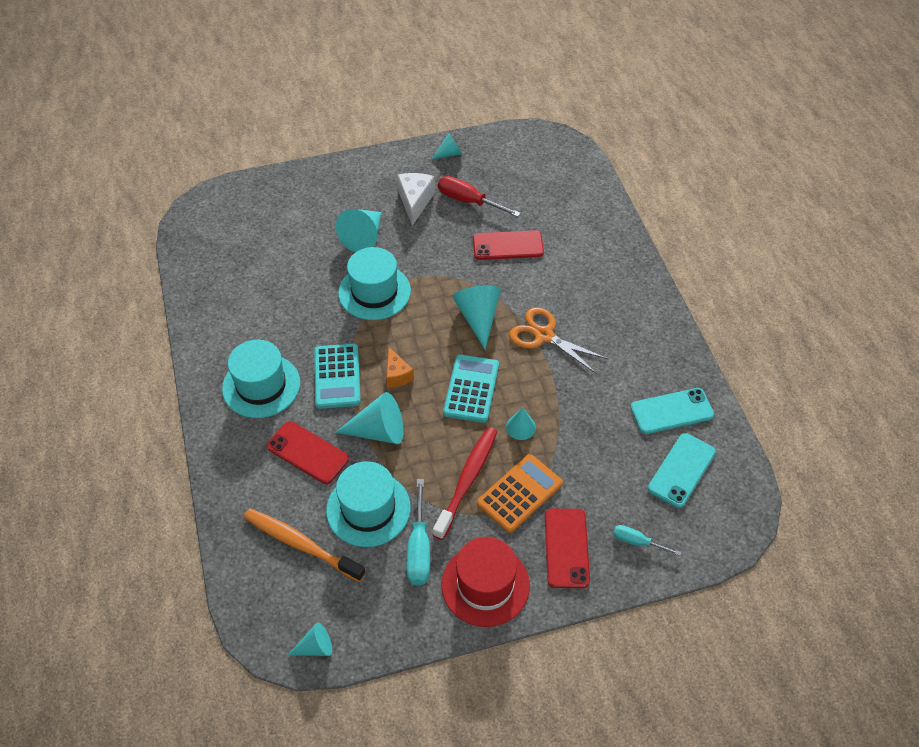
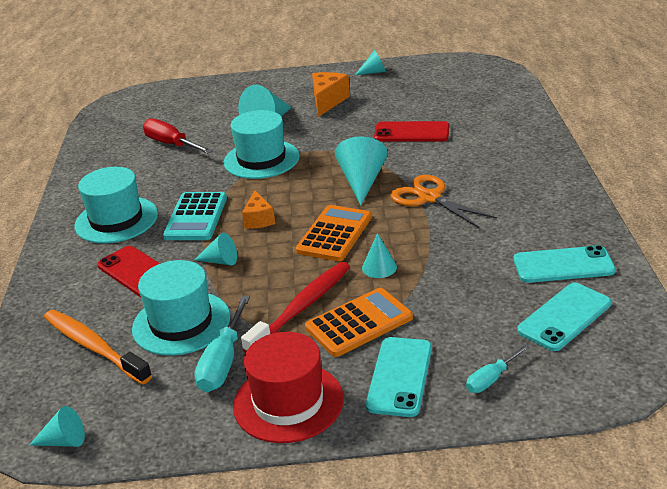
camera: 15 degrees right, 20 degrees down
turquoise cone [335,392,404,444] -> turquoise cone [194,233,237,265], size x0.57
white cheese [397,173,435,226] -> orange cheese [312,72,350,117]
red screwdriver [438,176,520,217] -> red screwdriver moved to [143,119,213,154]
turquoise calculator [443,355,499,423] -> orange calculator [296,205,372,261]
red phone [545,509,590,588] -> turquoise phone [366,337,432,417]
turquoise screwdriver [613,525,681,556] -> turquoise screwdriver turned 75 degrees counterclockwise [466,344,530,393]

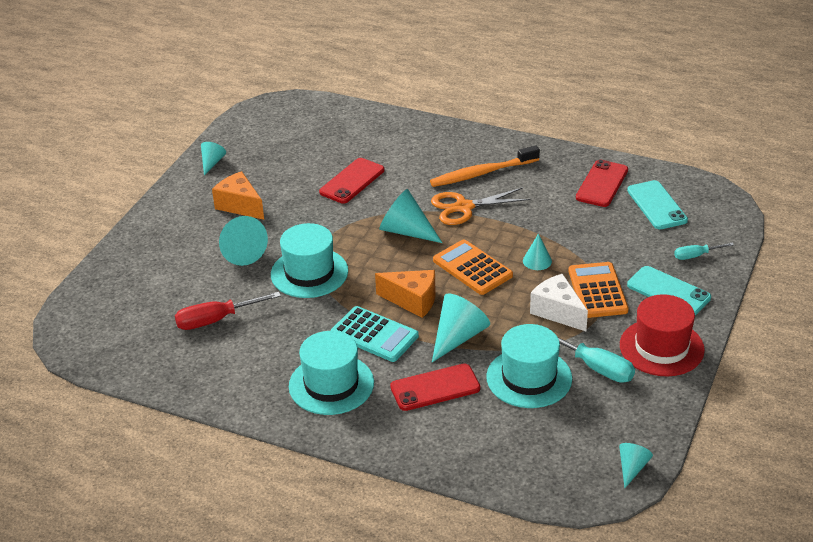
camera: 65 degrees left, 5 degrees up
orange toothbrush [44,310,152,385] -> orange toothbrush moved to [430,145,540,187]
turquoise cone [194,233,237,265] -> turquoise cone [432,294,490,362], size x1.75
red toothbrush [241,262,350,353] -> white cheese [530,274,588,331]
orange cheese [242,190,275,229] -> orange cheese [375,270,435,318], size x1.51
turquoise screwdriver [466,344,530,393] -> turquoise screwdriver turned 90 degrees clockwise [674,243,734,260]
turquoise phone [514,245,616,283] -> red phone [576,160,628,207]

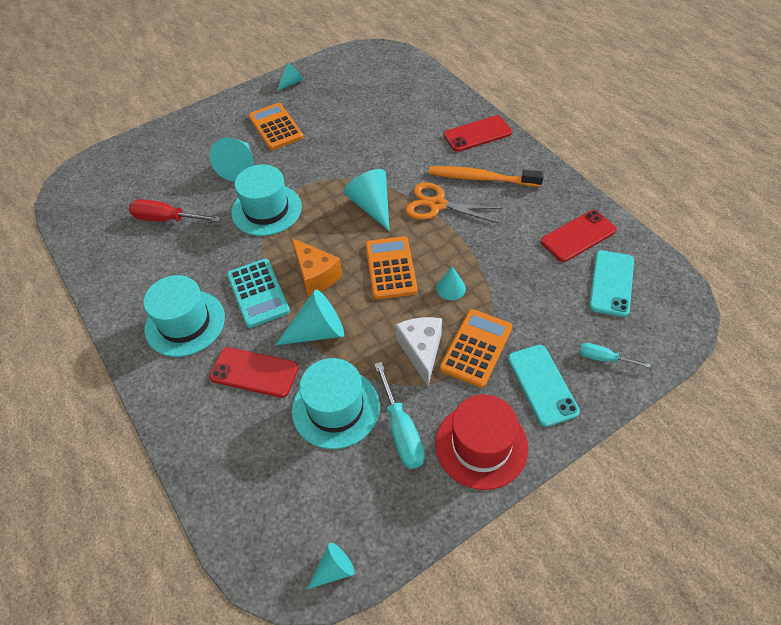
camera: 35 degrees right, 15 degrees up
orange cheese [212,171,264,220] -> orange calculator [248,103,303,150]
red phone [319,158,384,204] -> red phone moved to [444,115,512,152]

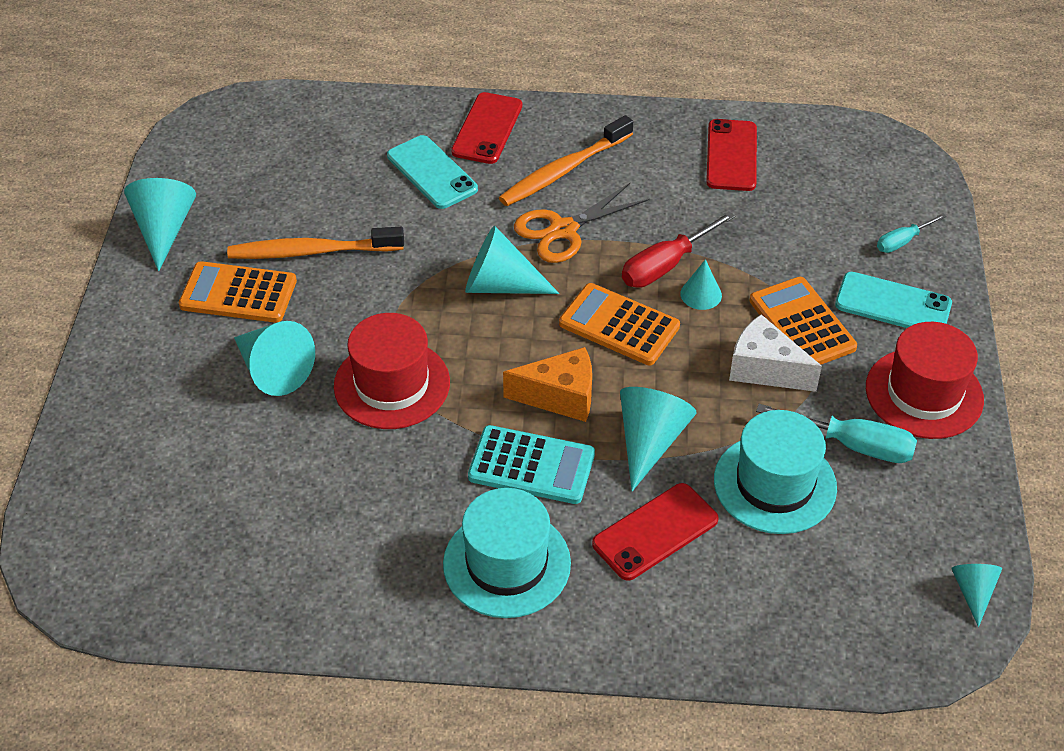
camera: 55 degrees left, 5 degrees down
red screwdriver [129,199,221,222] -> red screwdriver moved to [622,211,735,288]
turquoise hat [231,165,302,236] -> red hat [334,313,450,429]
turquoise cone [277,63,303,91] -> turquoise cone [124,178,196,271], size x1.75
turquoise phone [589,250,634,317] -> turquoise phone moved to [387,135,478,209]
none -> orange toothbrush [227,227,404,259]

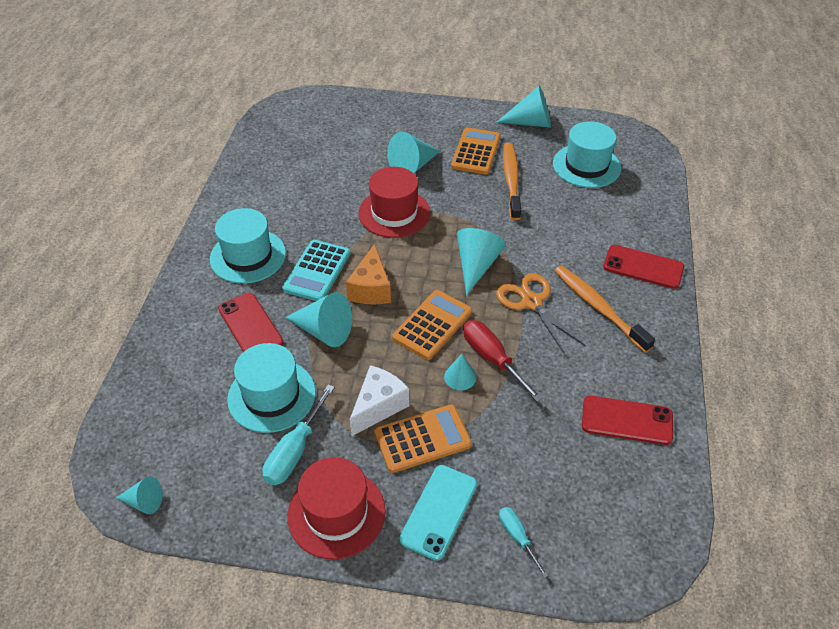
camera: 95 degrees right, 0 degrees up
turquoise phone [387,135,478,209] -> none
none -> turquoise hat [553,121,621,188]

